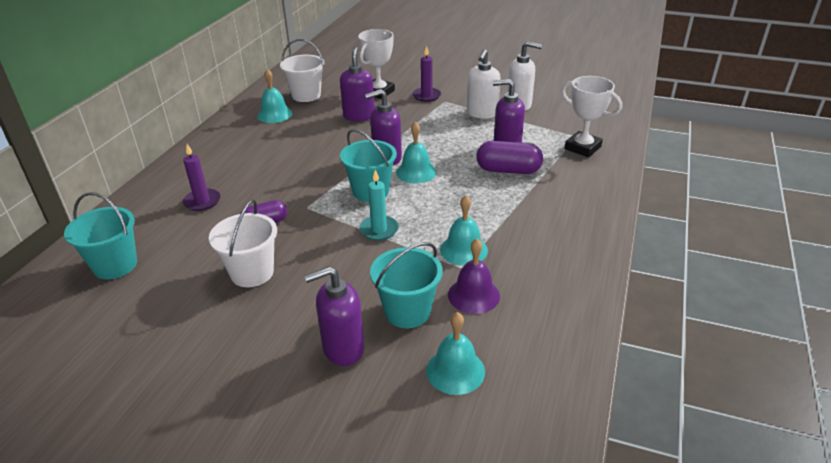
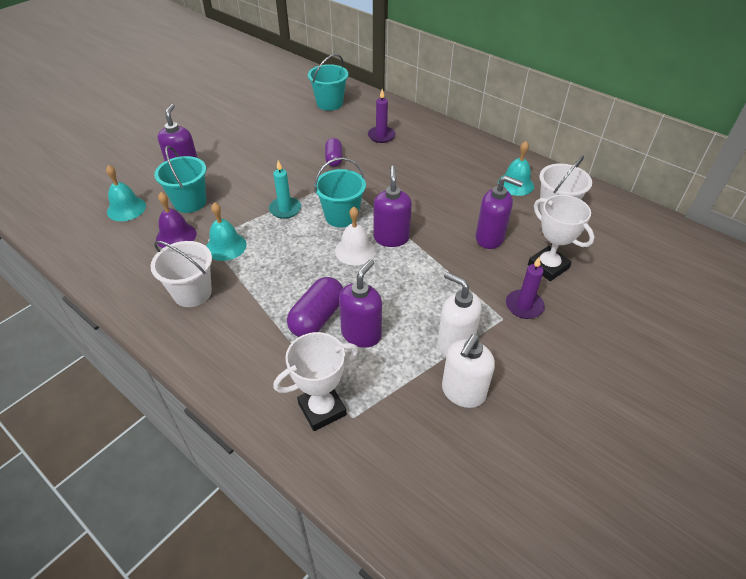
camera: 110 degrees right, 10 degrees up
white bucket [209,199,277,287] -> white bucket moved to [150,241,212,307]
turquoise bell [396,122,437,184] -> white bell [335,207,376,265]

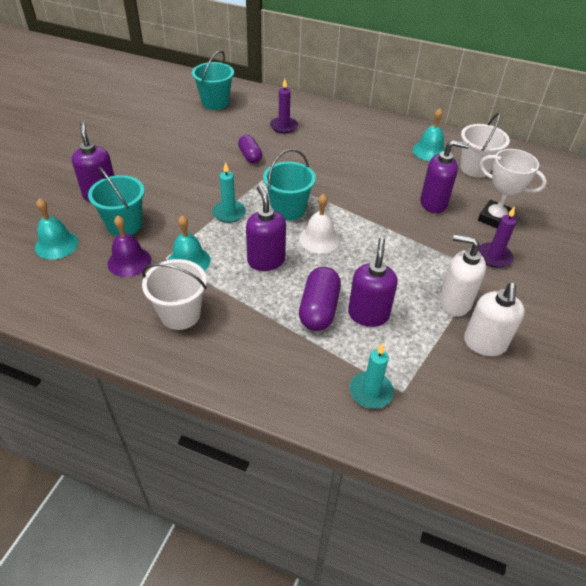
camera: 20 degrees left, 0 degrees up
white trophy [273,332,358,431] -> turquoise candle [349,343,394,409]
purple soap dispenser [374,166,412,247] -> purple soap dispenser moved to [246,185,286,271]

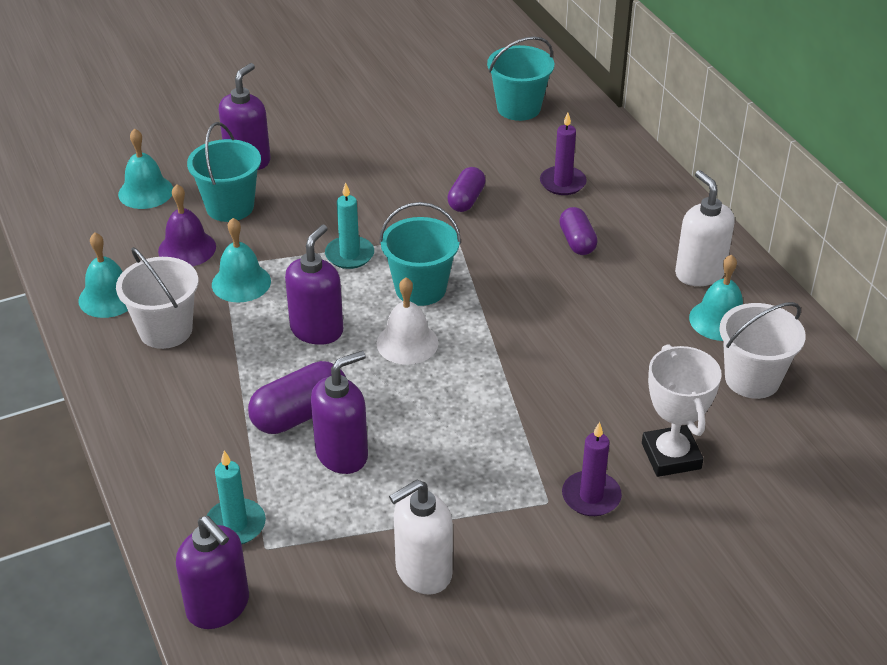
camera: 45 degrees right, 5 degrees down
purple soap dispenser [420,140,470,213] -> purple soap dispenser moved to [176,516,249,629]
white soap dispenser [440,234,486,317] -> white soap dispenser moved to [675,170,735,286]
none -> turquoise bell [78,232,128,318]
none -> purple capsule [559,207,598,255]

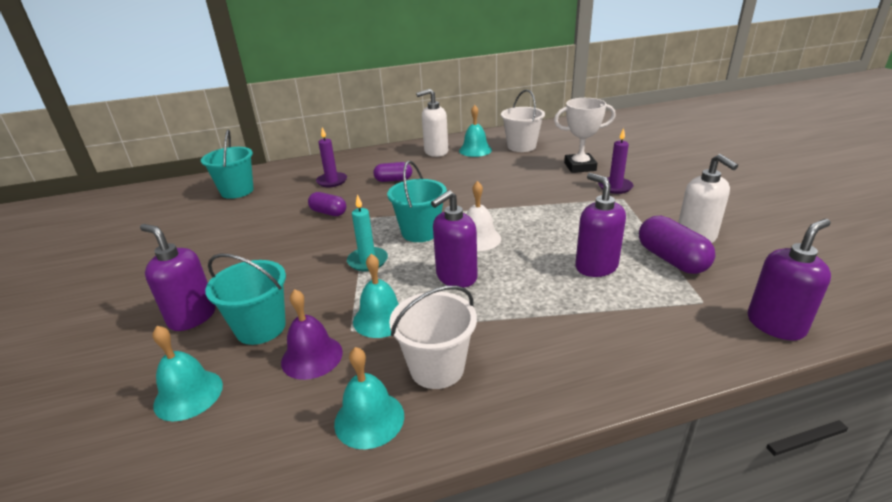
camera: 80 degrees left, 10 degrees down
turquoise candle [207,451,266,544] -> none
purple capsule [248,361,346,434] -> purple capsule moved to [639,216,715,274]
purple soap dispenser [285,225,343,345] -> purple soap dispenser turned 75 degrees counterclockwise [431,190,478,287]

